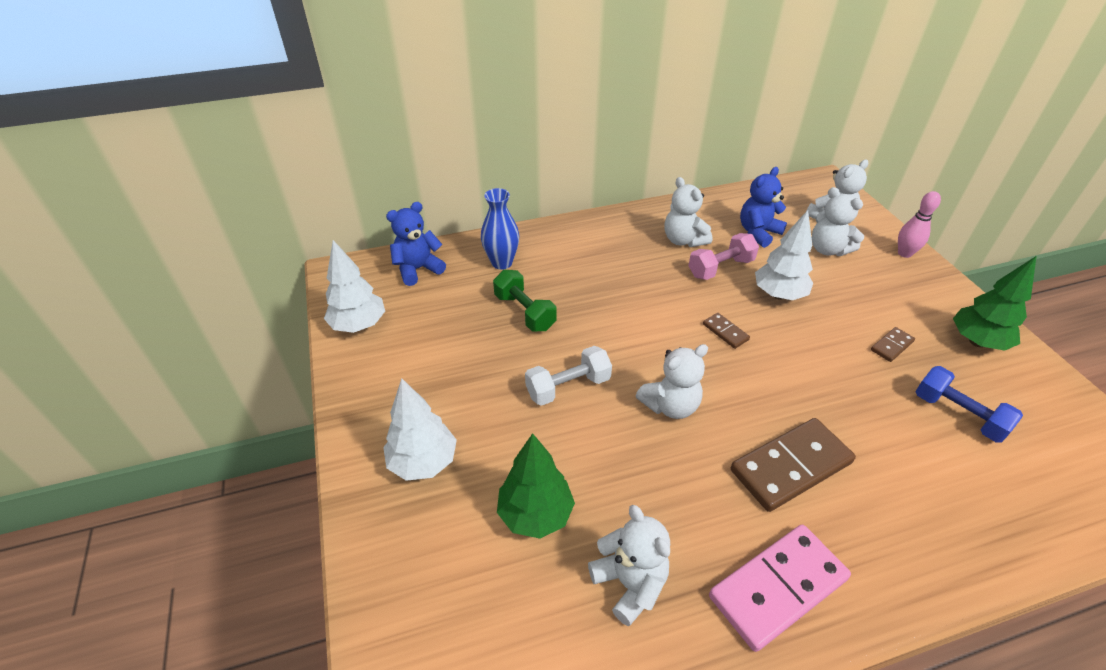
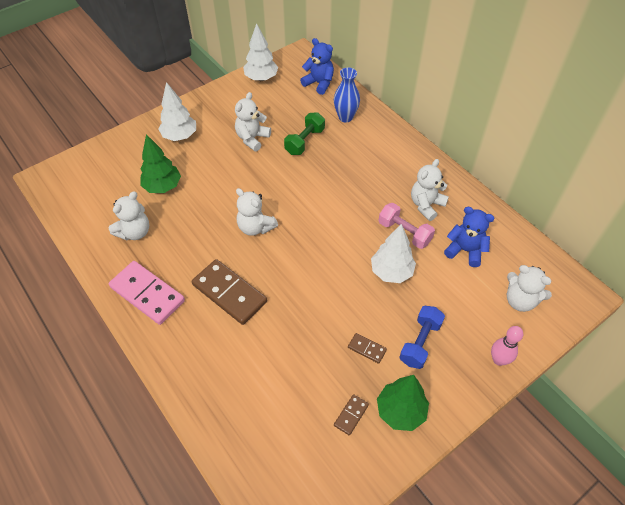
camera: 70 degrees right, 10 degrees up
white dumbbell [525,346,612,406] -> none
brown domino [703,313,750,349] -> brown domino moved to [334,394,369,435]
white teddy bear [812,187,864,256] -> white teddy bear moved to [235,92,271,151]
blue dumbbell [915,366,1023,443] -> blue dumbbell moved to [399,306,445,369]

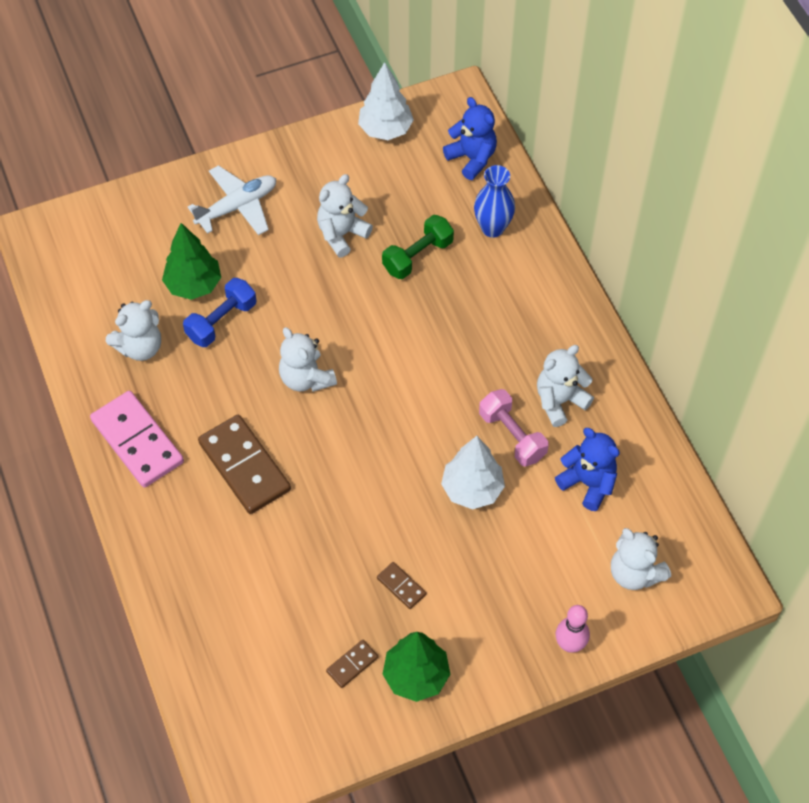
camera: 15 degrees right, 5 degrees up
white tree [159,82,196,141] -> white plane [188,165,276,235]
blue dumbbell [399,306,445,369] -> blue dumbbell moved to [183,278,256,347]

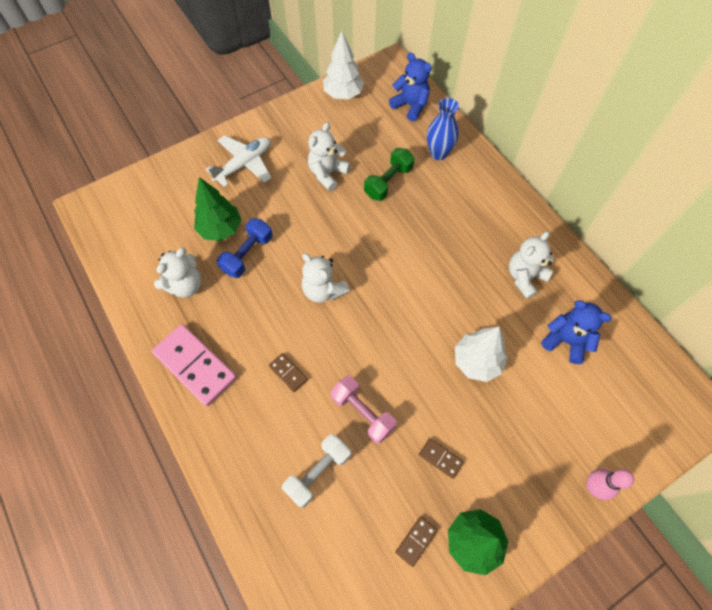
camera: 10 degrees left, 5 degrees up
brown domino [198,415,291,514] -> brown domino [269,353,308,392], size x0.46
pink dumbbell [479,389,549,467] -> pink dumbbell moved to [330,375,397,444]
white teddy bear [611,528,671,590] -> none
none -> white dumbbell [282,434,351,508]

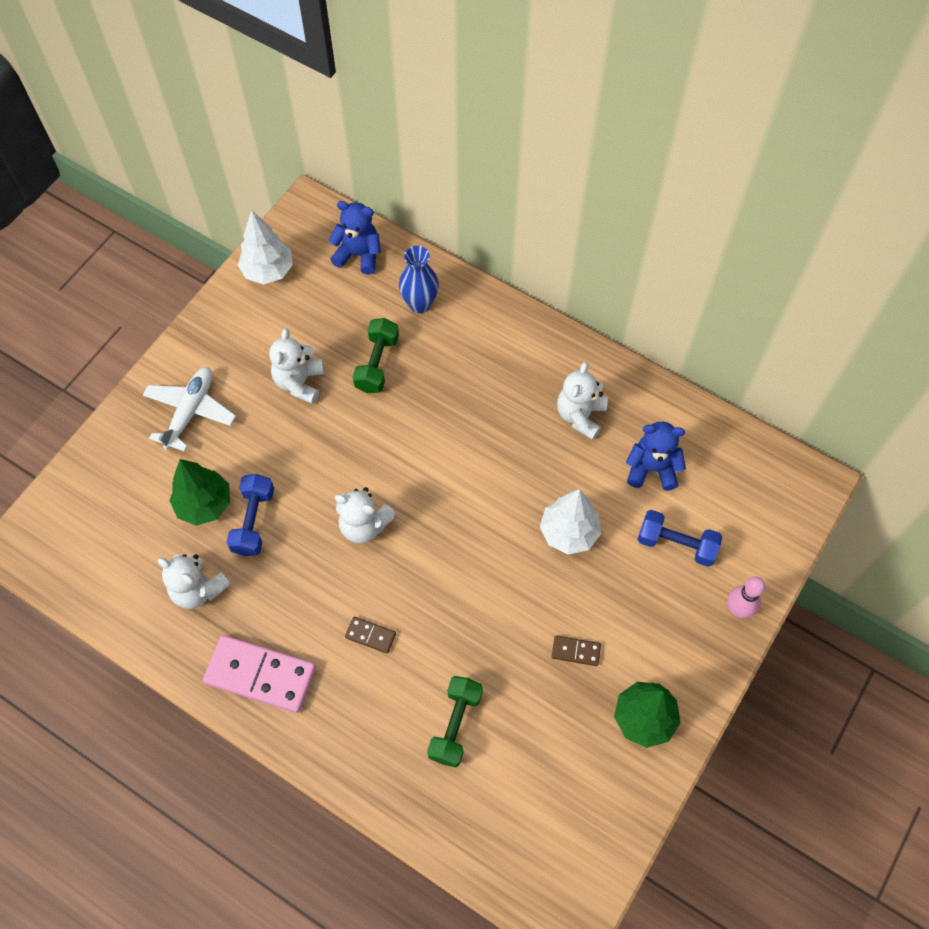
camera: 25 degrees left, 0 degrees up
white teddy bear [154,248,202,298] -> white teddy bear turned 105 degrees clockwise [158,554,231,609]
white dumbbell [282,434,351,508] -> green dumbbell [427,676,483,768]
pink dumbbell [330,375,397,444] -> none
brown domino [395,516,438,567] -> none
none -> blue dumbbell [637,510,722,567]

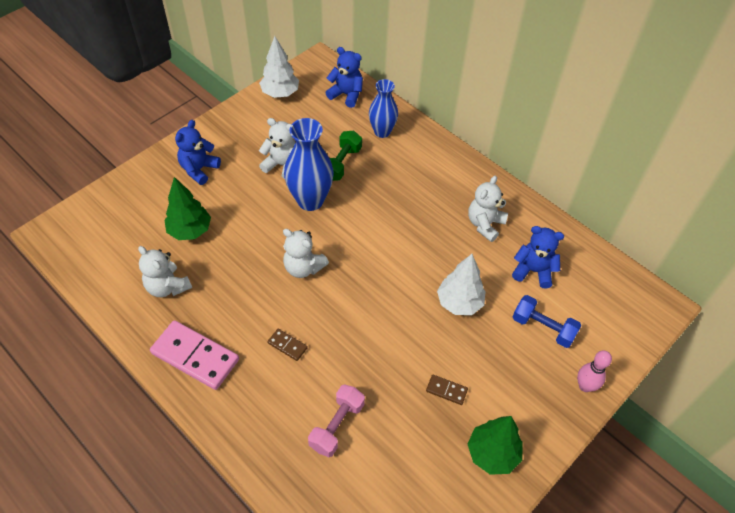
camera: 10 degrees right, 10 degrees down
white plane [143,367,236,452] -> blue teddy bear [175,120,221,185]
blue dumbbell [226,474,274,556] -> none
white teddy bear [269,328,324,404] -> white teddy bear turned 90 degrees clockwise [259,118,296,179]
green dumbbell [427,676,483,768] -> pink dumbbell [308,384,365,457]
none -> blue vase [284,118,334,211]

